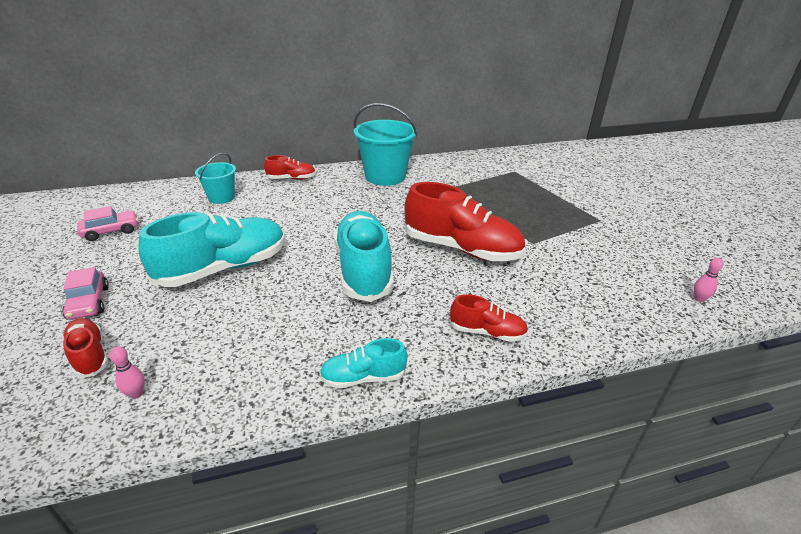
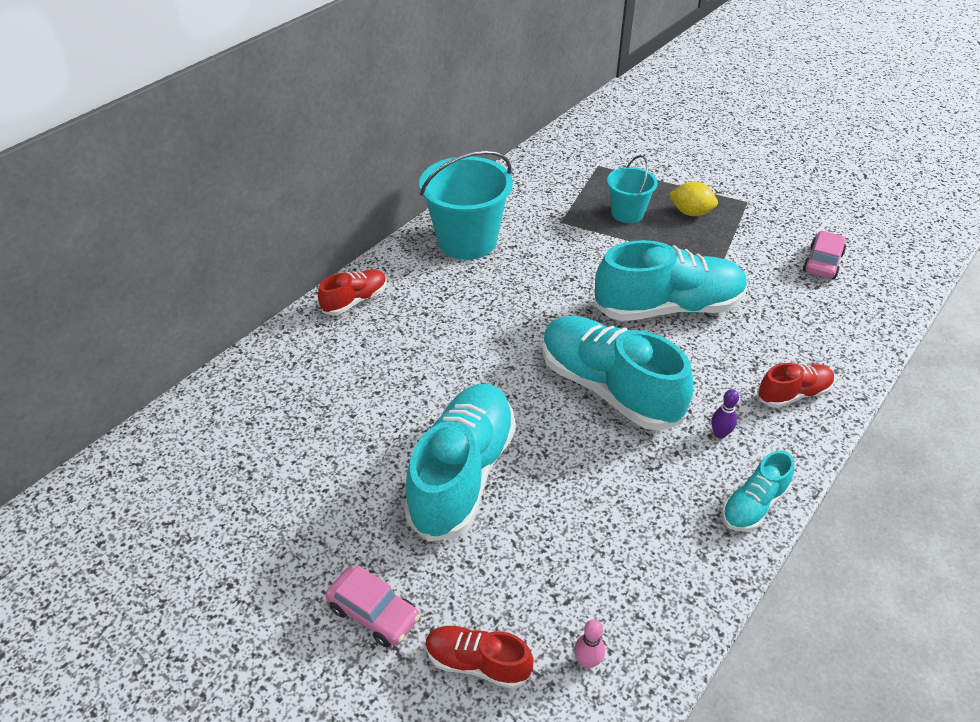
camera: 35 degrees left, 10 degrees up
pink car [78,206,138,241] -> pink car moved to [803,231,846,279]
turquoise bucket [195,153,236,204] -> turquoise bucket moved to [607,155,658,223]
red shoe [405,182,526,261] -> turquoise shoe [594,240,748,321]
pink bowling pin [694,258,724,302] -> none
none -> yellow lemon [669,181,718,216]
none -> purple bowling pin [711,389,739,439]

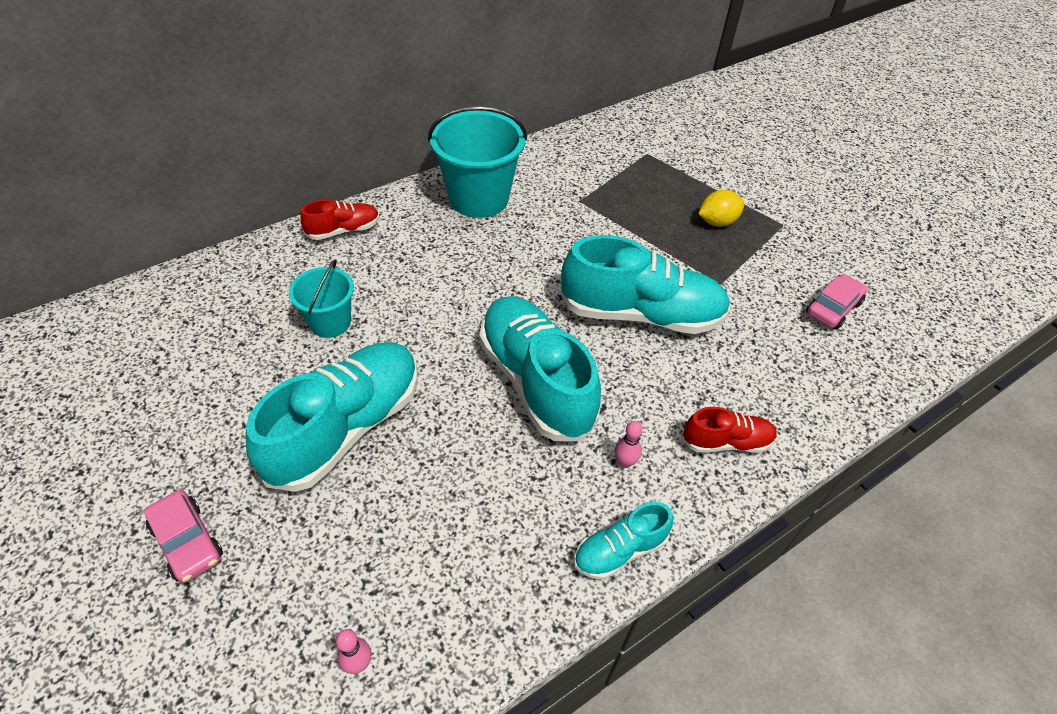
camera: 15 degrees right, 5 degrees up
red shoe [425,625,533,689] -> none
turquoise bucket [607,155,658,223] -> turquoise bucket moved to [289,259,354,338]
yellow lemon [669,181,718,216] -> yellow lemon turned 60 degrees counterclockwise [698,190,744,227]
purple bowling pin [711,389,739,439] -> pink bowling pin [615,421,643,468]

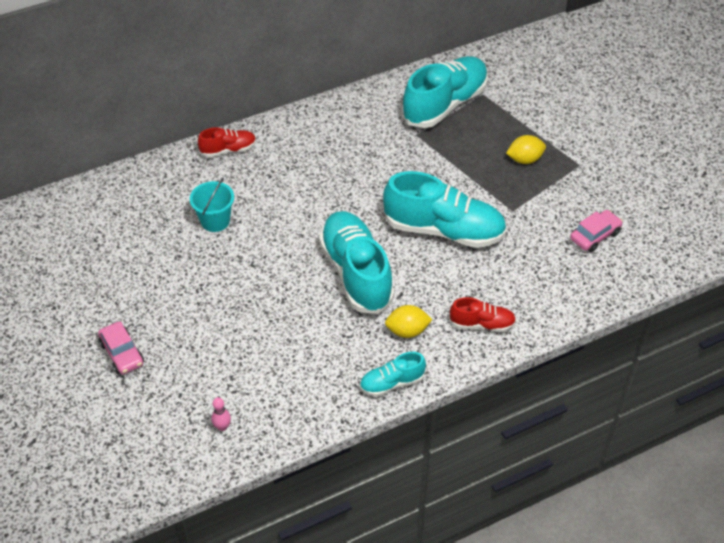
camera: 10 degrees right, 0 degrees up
turquoise shoe [246,343,418,492] -> turquoise shoe moved to [402,56,488,128]
turquoise bucket [428,106,527,218] -> none
pink bowling pin [615,421,643,468] -> yellow lemon [385,305,433,338]

